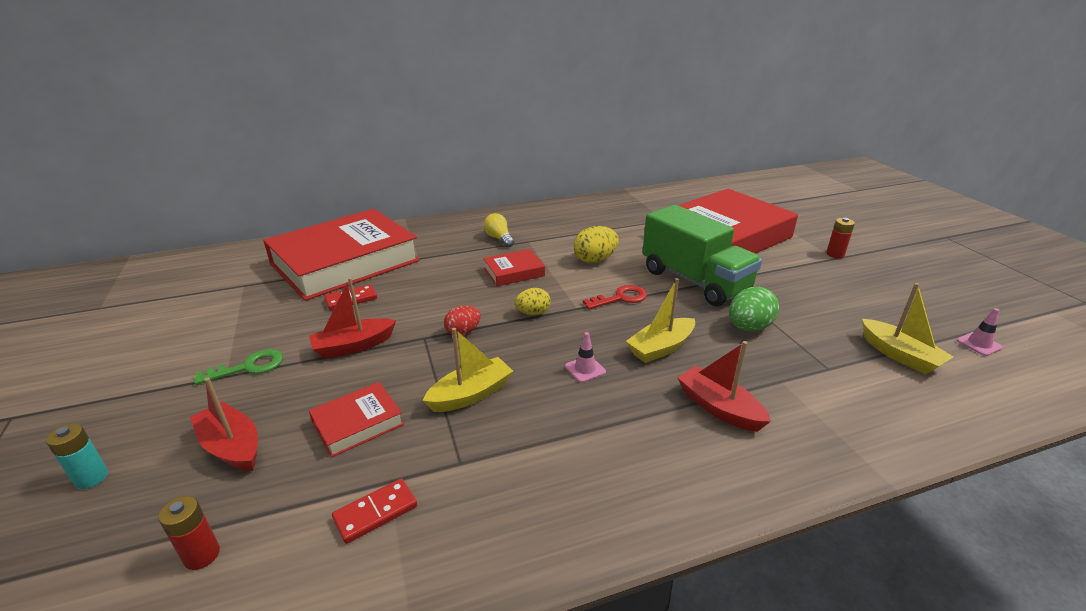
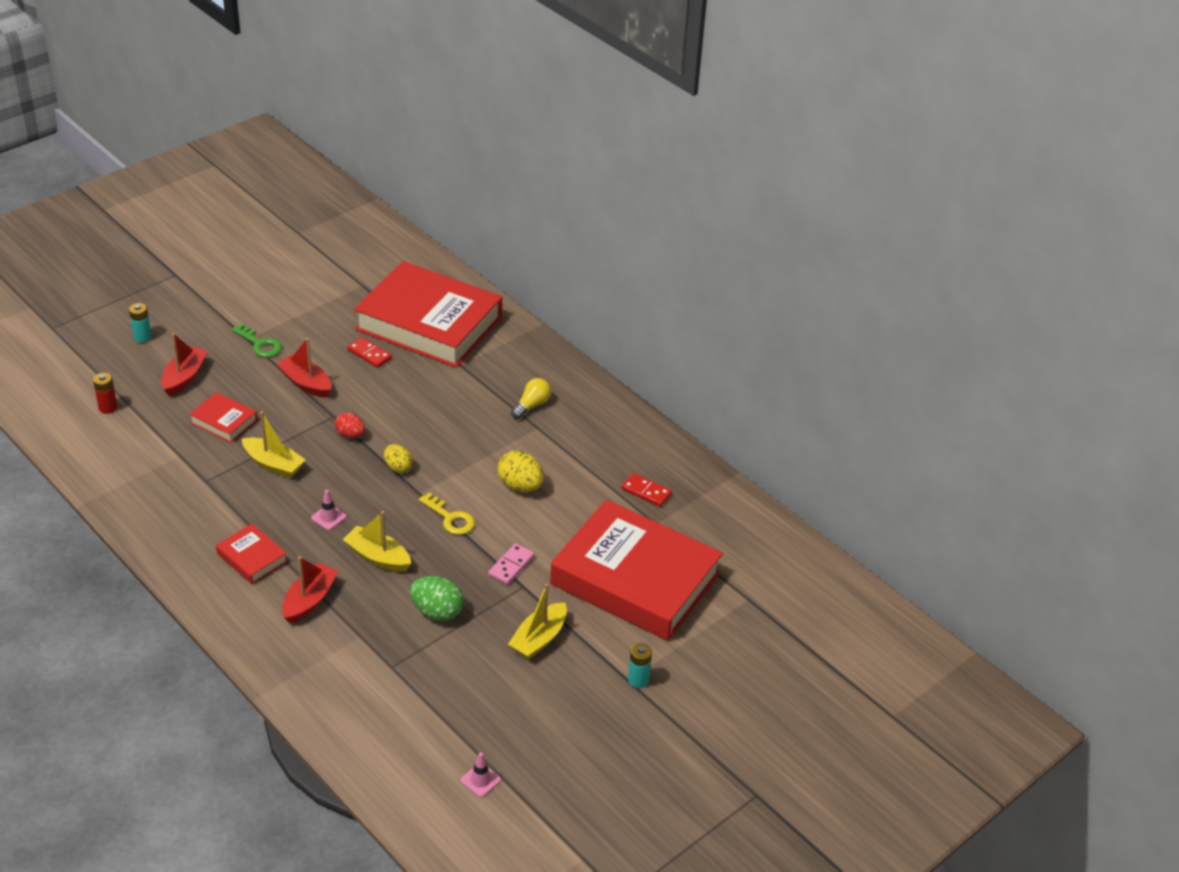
camera: 65 degrees right, 10 degrees up
red domino [332,479,417,544] -> red domino moved to [621,473,672,507]
red book [483,249,545,286] -> red book moved to [216,524,288,584]
red key [583,285,647,309] -> yellow key [419,492,475,535]
green truck [642,205,762,306] -> pink domino [488,543,535,585]
red battery [826,218,855,258] -> turquoise battery [628,643,652,688]
yellow boat [862,283,953,374] -> yellow boat moved to [508,584,567,660]

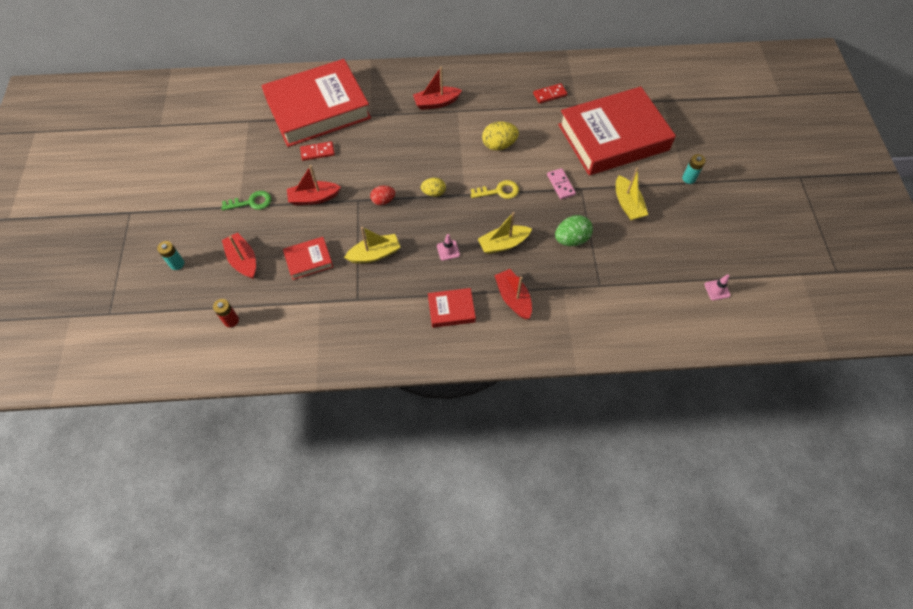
camera: 50 degrees left, 20 degrees up
yellow light bulb [511,378,551,419] -> red boat [413,67,462,110]

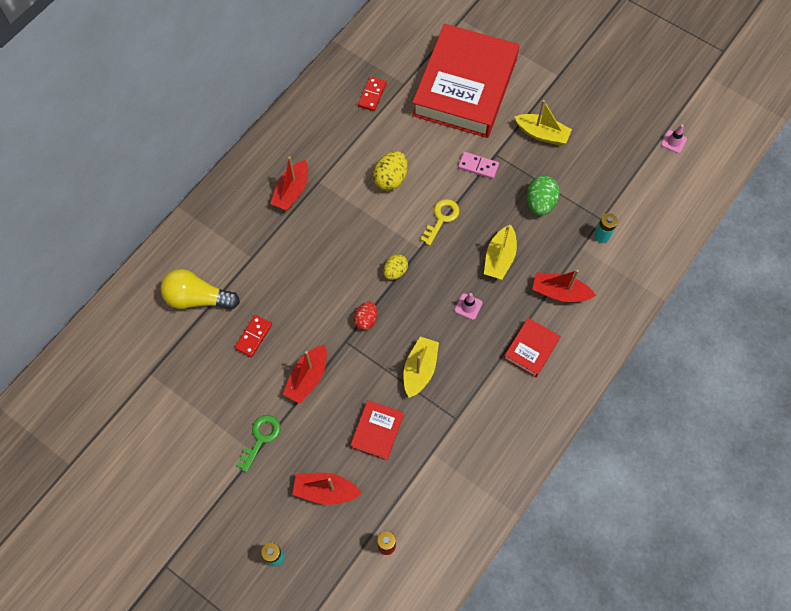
camera: 50 degrees left, 5 degrees up
red book [261,59,371,147] -> yellow light bulb [160,269,240,310]
turquoise battery [682,154,706,184] -> turquoise battery moved to [594,213,618,243]

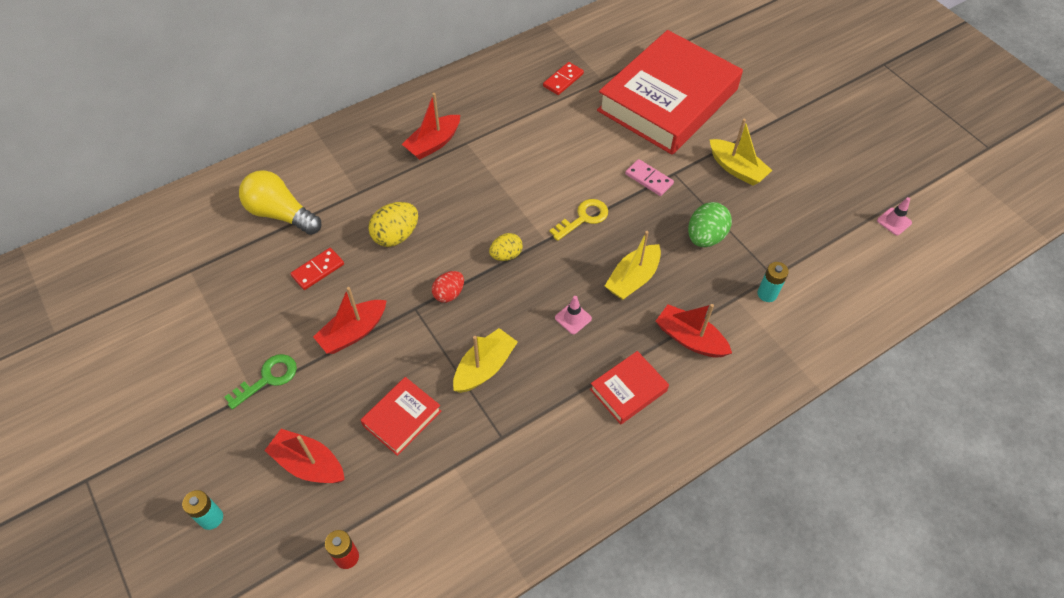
camera: 20 degrees right, 10 degrees down
yellow egg [373,151,408,191] -> yellow egg moved to [368,202,418,247]

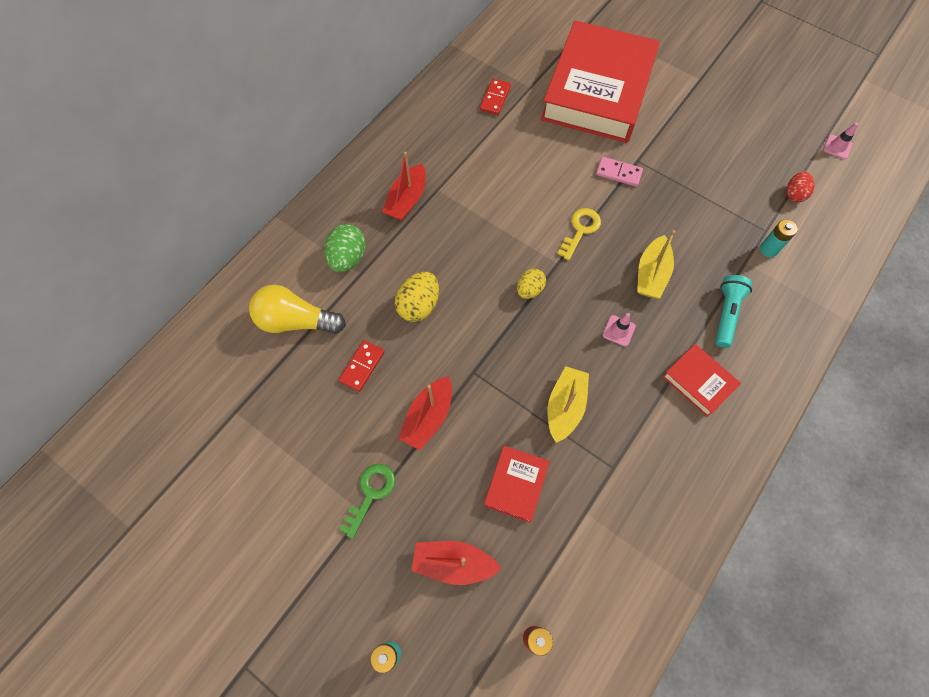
camera: 20 degrees left, 10 degrees up
red egg [432,271,464,303] -> red egg moved to [786,172,814,202]
red book [590,351,669,425] -> red book turned 75 degrees counterclockwise [662,344,741,417]
red boat [656,304,732,357] -> turquoise flashlight [715,275,752,348]
green egg [688,202,732,247] -> green egg moved to [324,224,366,272]
yellow boat [710,119,772,186] -> none

